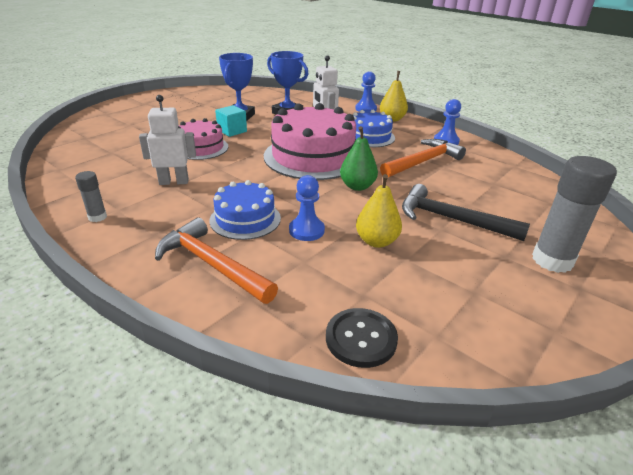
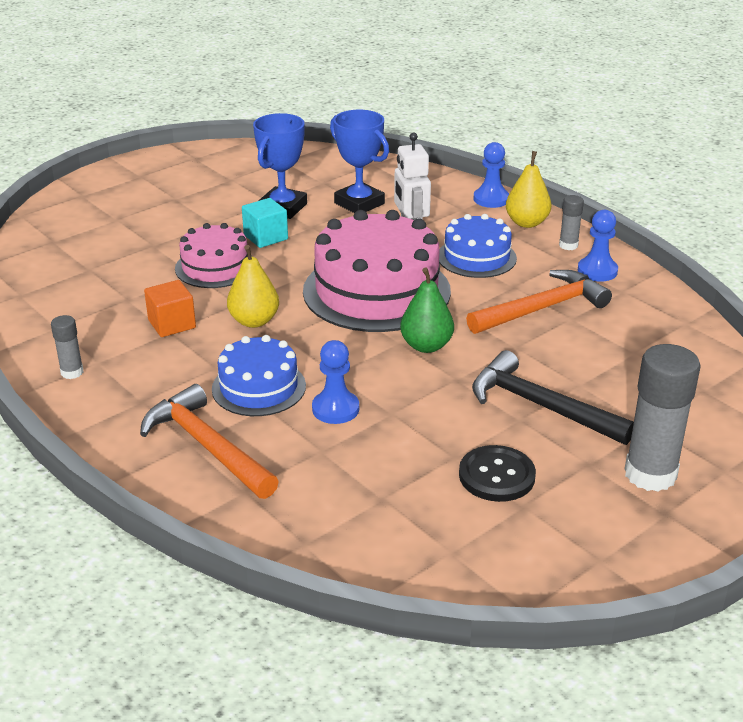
camera: 10 degrees right, 0 degrees up
white robot [139,95,196,185] -> orange cube [144,280,196,337]
black button [326,308,398,368] -> black button moved to [459,445,536,502]
yellow pear [356,174,402,248] -> yellow pear moved to [227,245,279,328]
none -> grey glue stick [559,195,584,250]

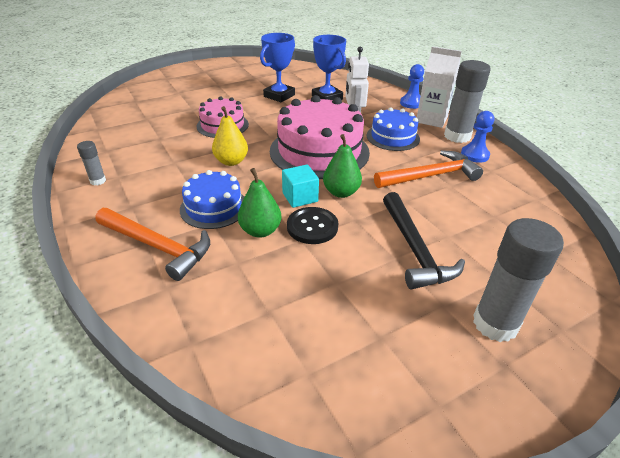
camera: 10 degrees right, 5 degrees up
orange hammer [140,384,279,499] -> orange hammer turned 150 degrees clockwise [96,208,210,281]
orange cube [144,280,196,337] -> none
turquoise cube [242,198,288,248] -> turquoise cube moved to [282,165,319,208]
blue pawn [312,340,359,424] -> green pear [238,168,281,238]
black button [459,445,536,502] -> black button moved to [287,207,338,244]
black hammer [472,350,634,445] -> black hammer turned 150 degrees counterclockwise [383,192,465,290]
yellow pear [506,151,551,228] -> white carton [417,46,462,128]
grey glue stick [559,195,584,250] -> grey glue stick [444,60,491,143], size x2.04

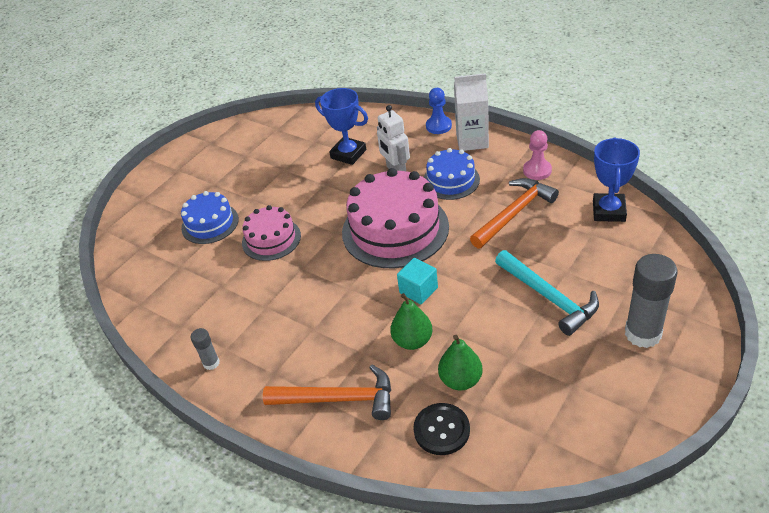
camera: 20 degrees left, 5 degrees up
blue cake [180,170,244,229] -> blue cake moved to [181,191,239,244]
yellow pear [212,106,248,166] -> none
blue trophy [260,33,295,102] -> blue trophy moved to [593,137,640,222]
black button [287,207,338,244] -> black button moved to [413,403,470,455]
green pear [323,134,362,198] -> green pear moved to [438,335,482,391]
black hammer [383,192,465,290] -> turquoise hammer [495,250,599,336]
grey glue stick [444,60,491,143] -> none
blue pawn [461,111,494,163] -> pink pawn [523,130,552,180]

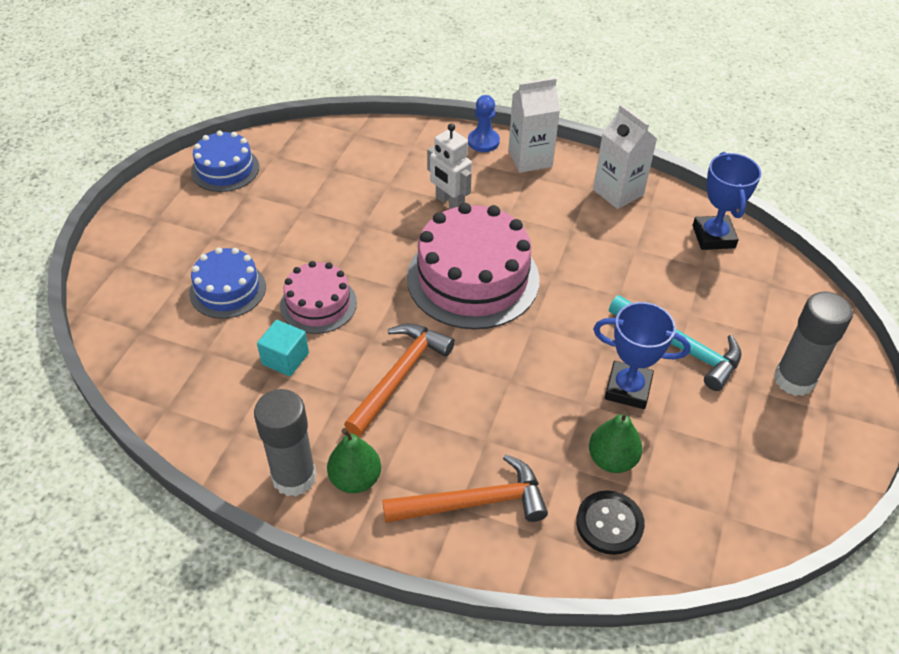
camera: 20 degrees left, 5 degrees up
grey glue stick [191,328,220,370] -> grey glue stick [254,389,316,497], size x2.04
blue trophy [315,88,368,165] -> blue trophy moved to [593,302,691,409]
green pear [390,293,432,350] -> green pear moved to [327,428,381,493]
turquoise cube [397,258,438,304] -> turquoise cube moved to [257,320,309,376]
blue cake [424,148,480,200] -> blue cake moved to [191,131,259,192]
orange hammer [470,178,559,249] -> orange hammer moved to [344,323,455,437]
pink pawn [523,130,552,180] -> white carton [593,104,657,209]

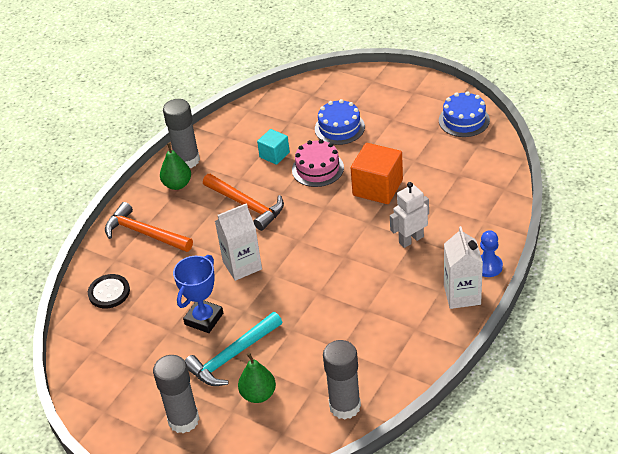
camera: 105 degrees right, 5 degrees down
orange hammer [382,454,548,523] -> orange hammer turned 120 degrees clockwise [105,202,193,252]
pink cake [407,203,540,330] -> none
green pear [589,410,643,473] -> green pear moved to [238,353,276,403]
white carton [593,104,657,209] -> white carton moved to [215,203,262,281]
blue trophy [693,152,761,250] -> grey glue stick [323,340,361,419]
none -> orange cube [351,143,403,204]

